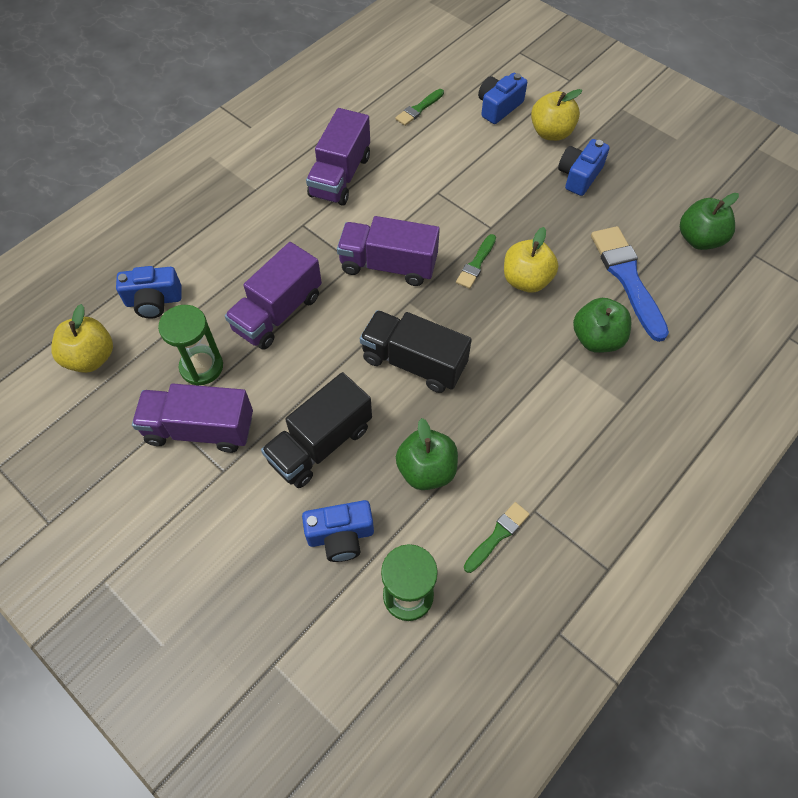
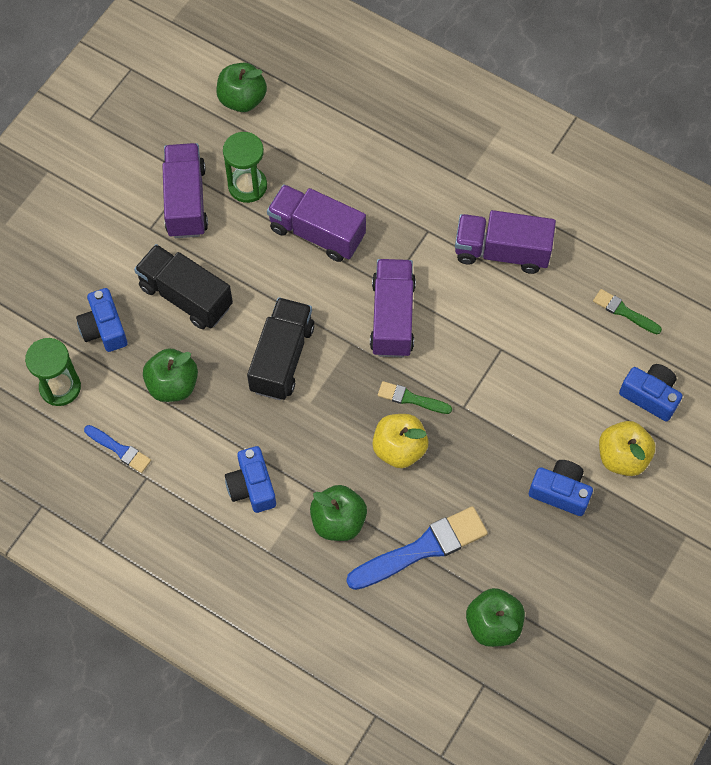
camera: 80 degrees right, 5 degrees up
yellow apple [51,304,113,373] -> green apple [216,63,267,112]
blue camera [116,266,182,319] -> blue camera moved to [225,446,276,513]
green brush [464,502,530,573] -> blue brush [84,425,151,473]

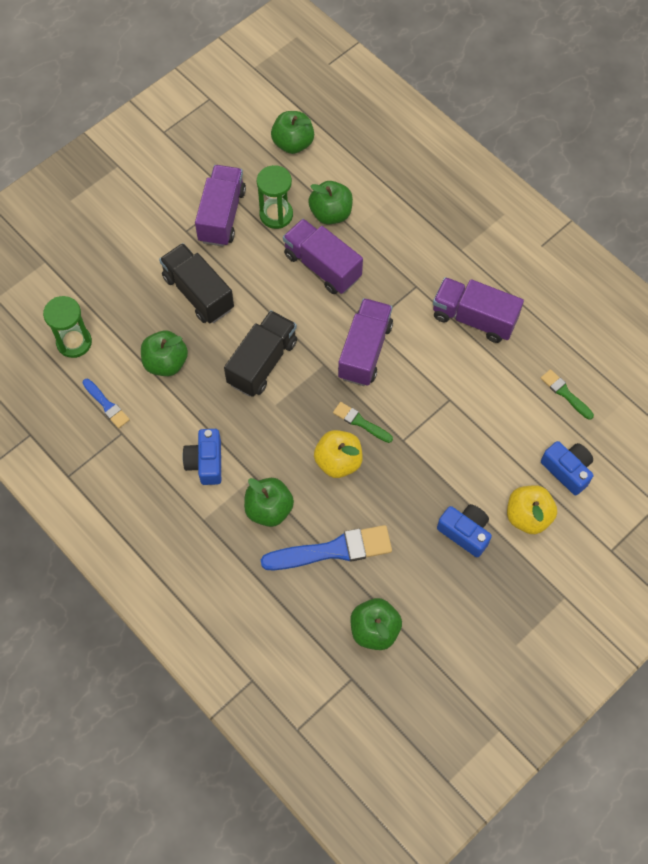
camera: 15 degrees right, 0 degrees up
blue camera [76,288,128,352] -> none
none -> green apple [308,181,353,225]

